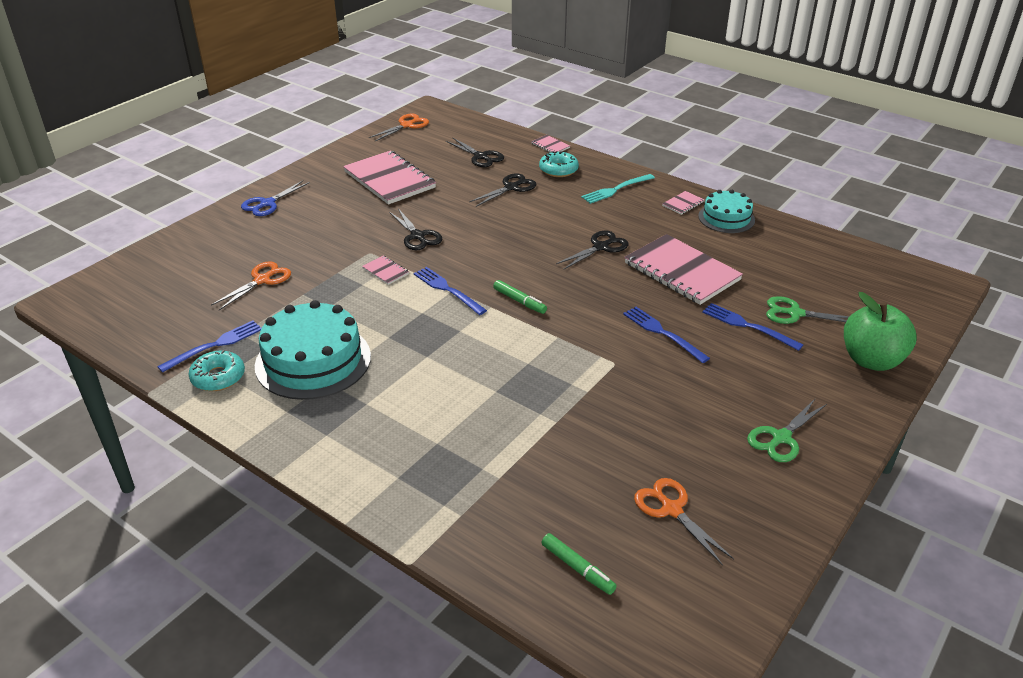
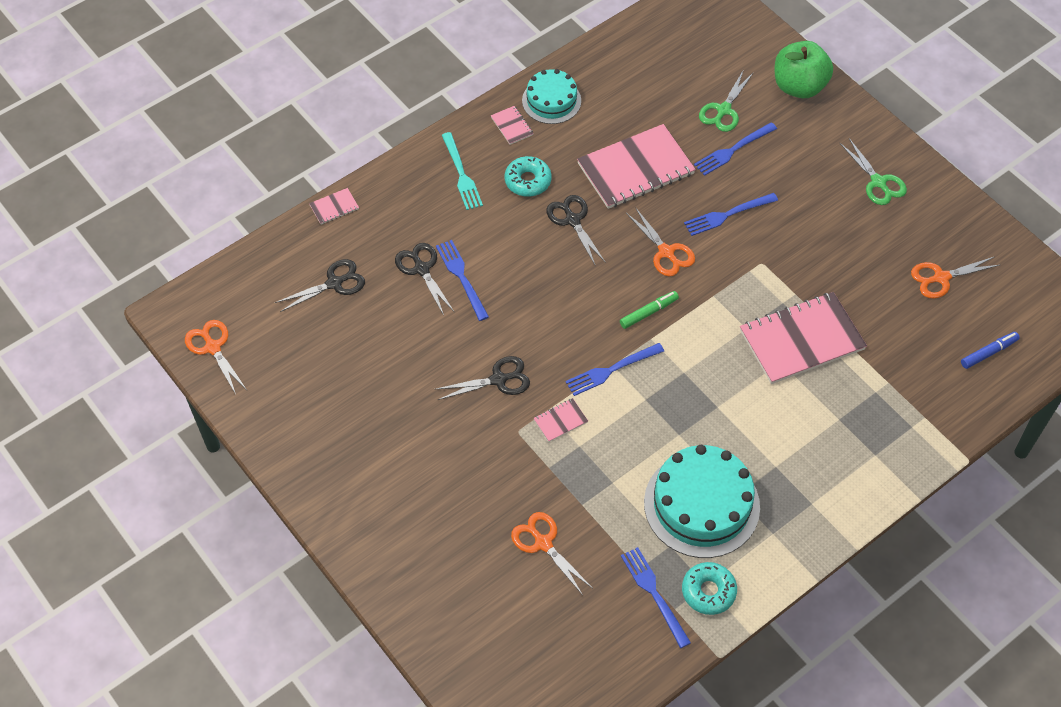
camera: 75 degrees left, 20 degrees up
blue scissors [241,181,310,216] -> none
pink notebook [343,151,436,205] -> pink notebook moved to [740,292,867,384]
turquoise donut [539,151,579,177] -> turquoise donut moved to [505,156,551,197]
green marker [541,533,617,595] -> blue marker [961,332,1020,369]
none -> blue fork [436,240,489,321]
none -> orange scissors [626,207,695,276]

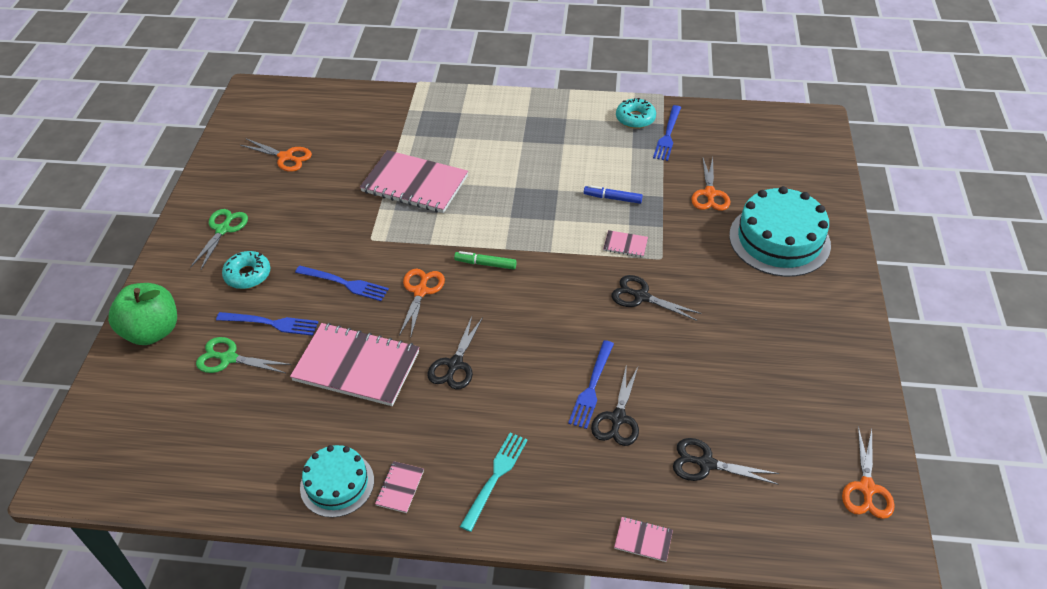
camera: 135 degrees left, 10 degrees down
turquoise donut [505,156,551,197] -> turquoise donut moved to [222,251,270,289]
blue fork [565,343,664,396] -> none
turquoise cake [644,445,760,558] -> turquoise cake moved to [729,186,831,277]
green scissors [699,69,754,132] -> green scissors turned 150 degrees counterclockwise [196,337,291,373]
blue marker [961,332,1020,369] -> blue marker moved to [584,185,643,204]

